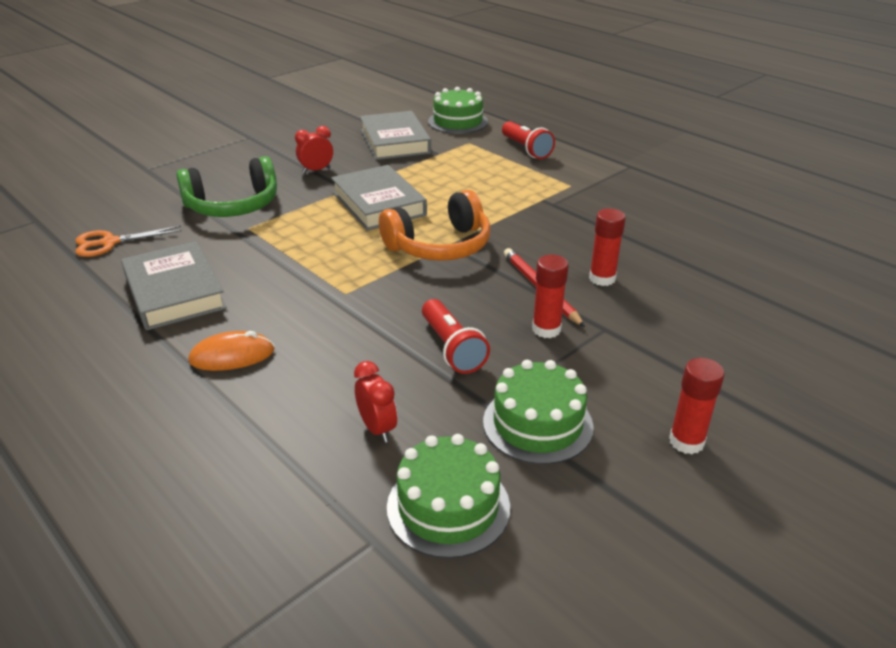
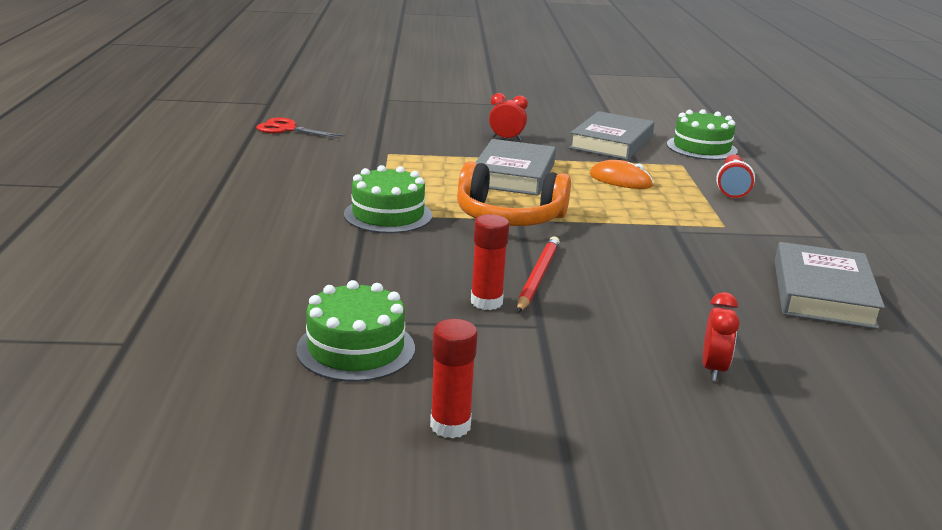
camera: 40 degrees right, 10 degrees down
orange scissors [75,226,182,257] -> red scissors [256,117,345,138]
grey book [121,241,227,330] -> grey book moved to [775,242,885,329]
green headphones [176,156,277,217] -> none
orange mouse [188,331,275,371] -> orange mouse moved to [590,160,653,189]
red clock [354,361,397,443] -> red clock moved to [703,292,739,381]
green cake [387,434,510,559] -> green cake moved to [344,165,432,233]
red flashlight [422,299,490,374] -> none
red glue stick [589,208,626,286] -> none

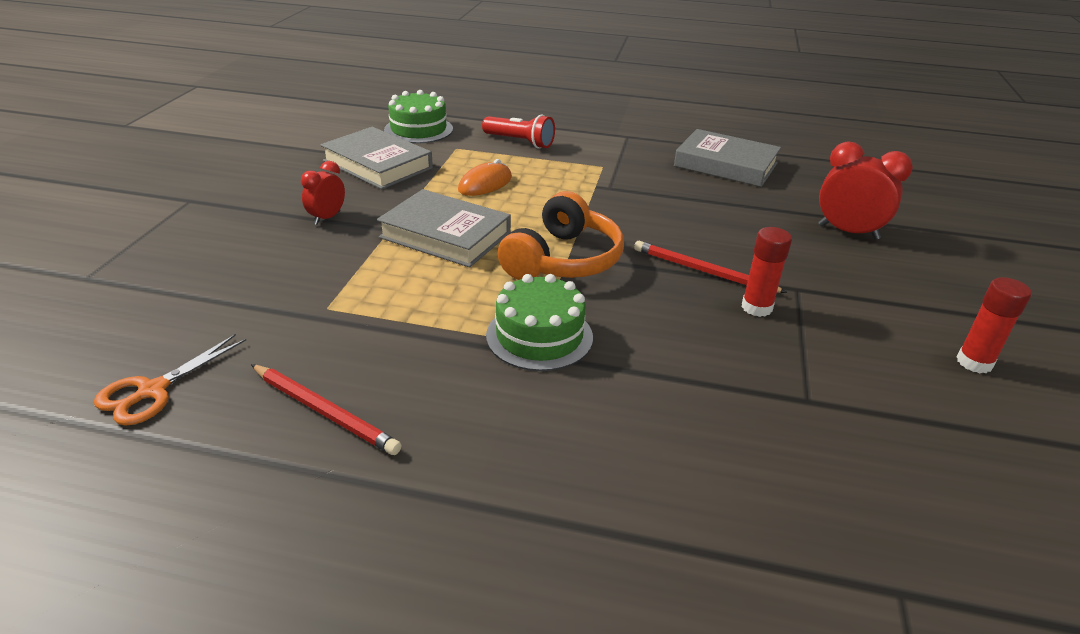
camera: 75 degrees left, 10 degrees up
red scissors [256,117,345,138] -> orange scissors [94,334,246,426]
green cake [296,280,415,382] -> none
red clock [703,292,739,381] -> red clock [818,141,913,240], size x1.63
none -> red pencil [251,364,402,455]

